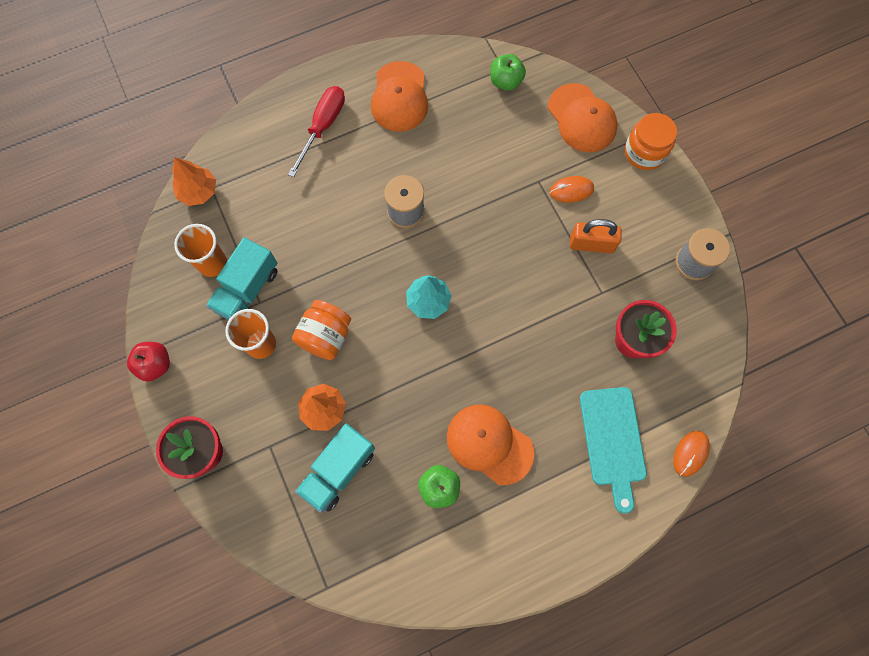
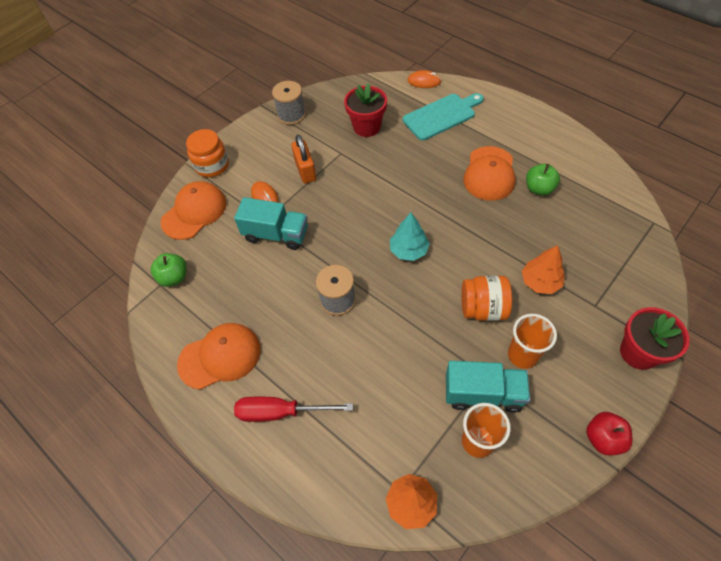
camera: 110 degrees left, 15 degrees down
turquoise truck [295,424,375,513] -> turquoise truck moved to [234,197,308,250]

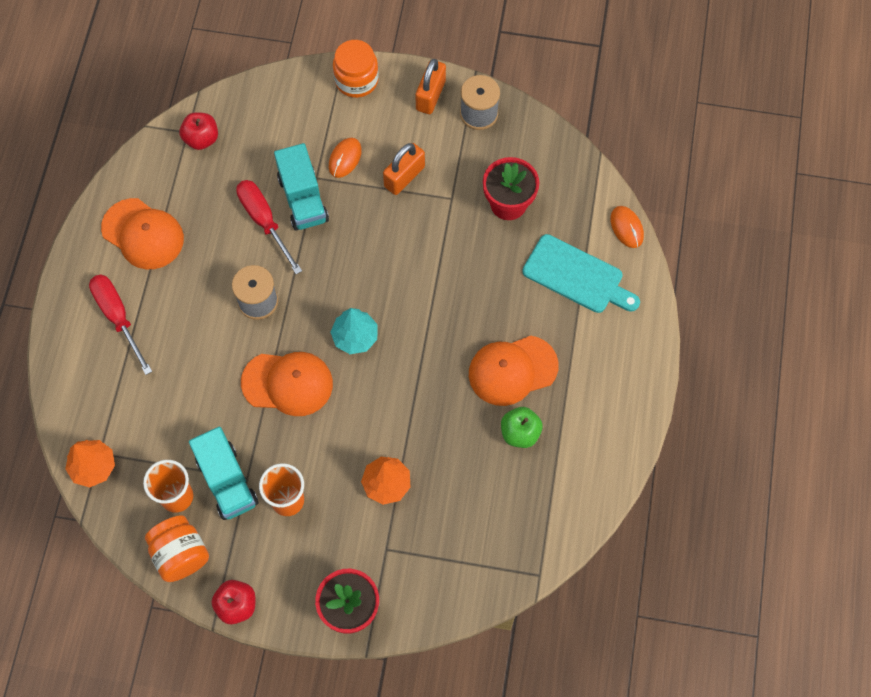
camera: 55 degrees right, 10 degrees up
green apple [151,253,187,287] -> red apple [179,112,218,150]
orange cap [161,181,226,240] -> orange cap moved to [241,352,333,416]
orange jar [461,276,512,321] -> orange jar moved to [145,515,209,582]
none -> red screwdriver [236,180,302,274]
none -> orange padlock [415,59,446,114]

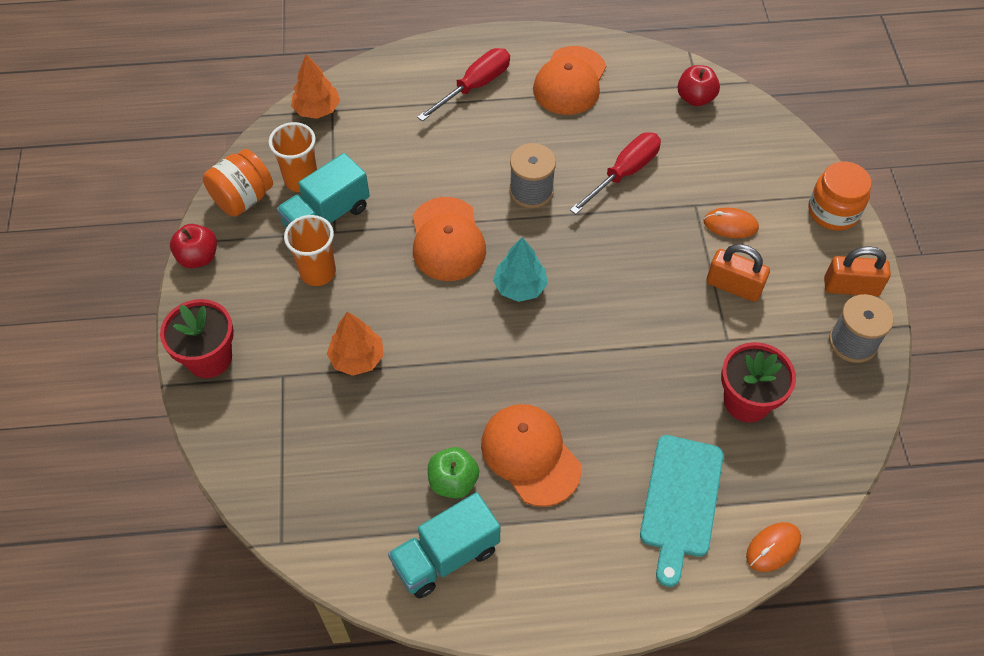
camera: 75 degrees right, 10 degrees down
turquoise truck [274,143,329,231] -> turquoise truck moved to [388,492,500,599]

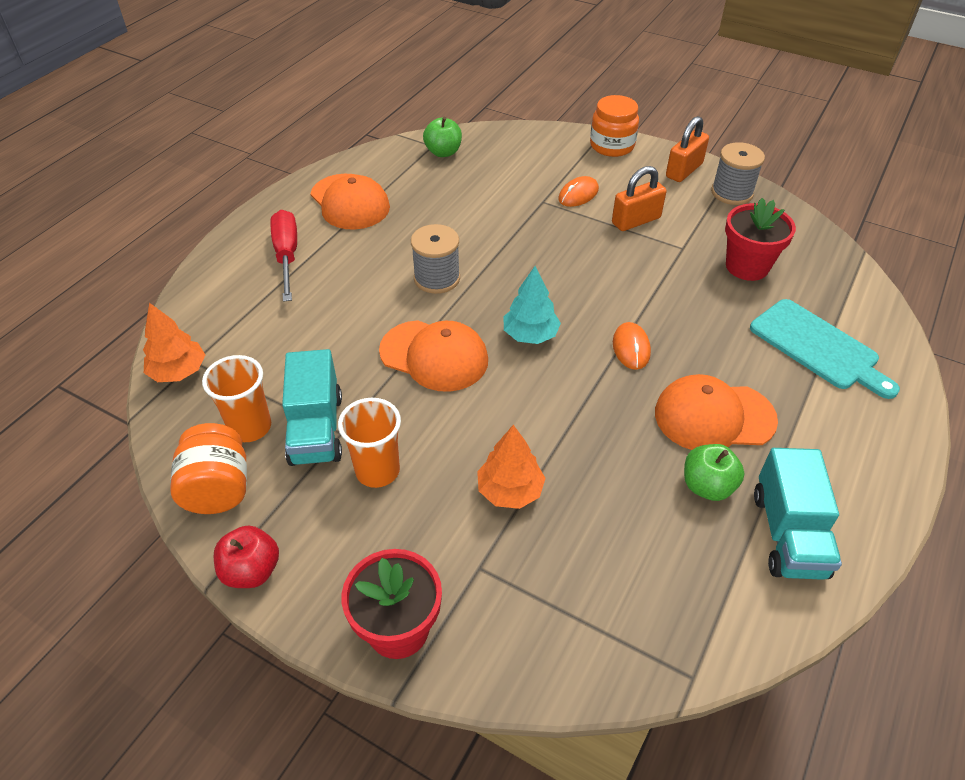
camera: 55 degrees left, 10 degrees down
red screwdriver [570,132,661,214] -> none
red apple [677,65,720,106] -> green apple [423,117,462,157]
orange mouse [746,522,801,572] -> orange mouse moved to [613,322,651,370]

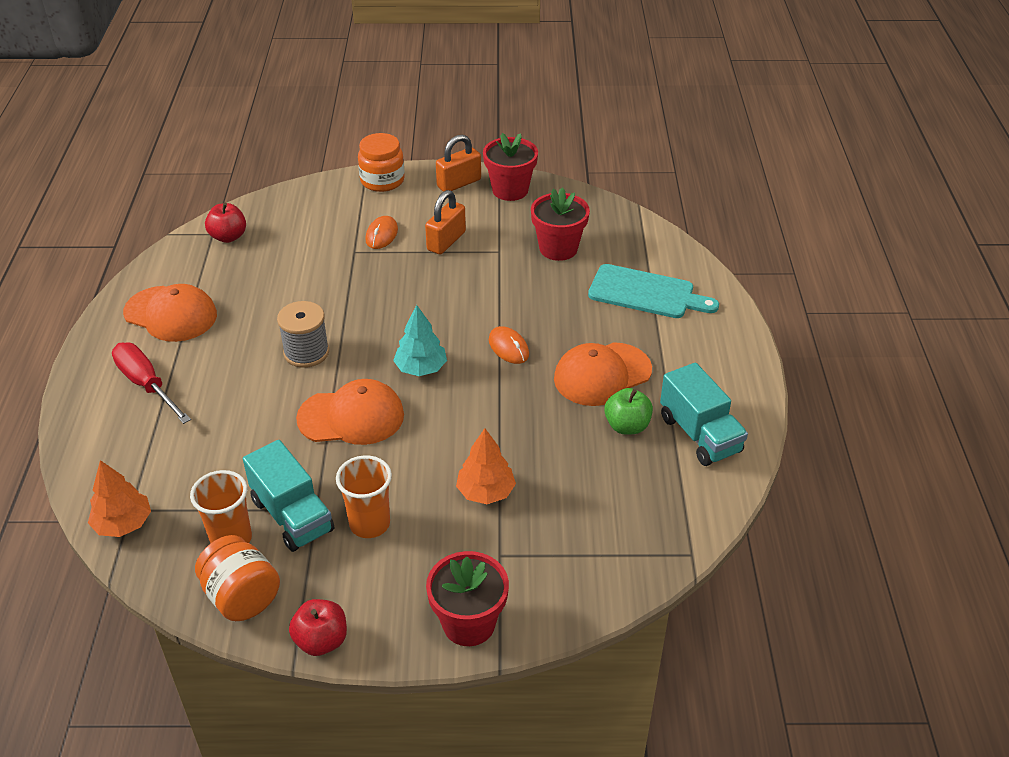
camera: 30 degrees left, 5 degrees down
green apple [423,117,462,157] -> red apple [205,203,246,243]
orange padlock [666,116,709,182] -> orange padlock turned 45 degrees clockwise [436,135,481,192]
grey spool [711,142,765,205] -> red flower pot [483,133,538,201]

